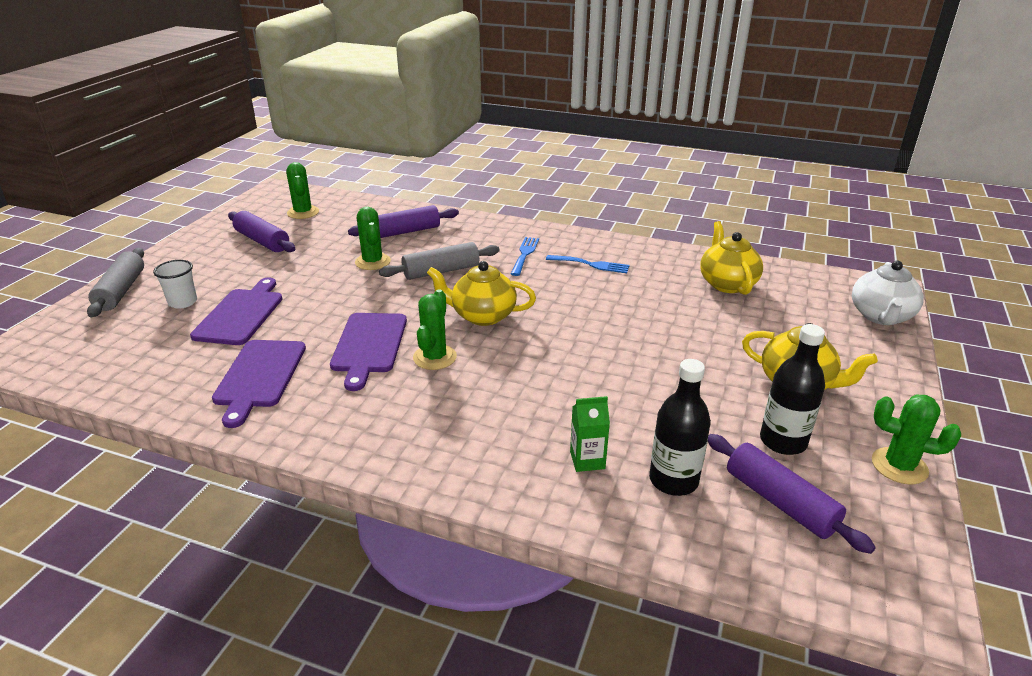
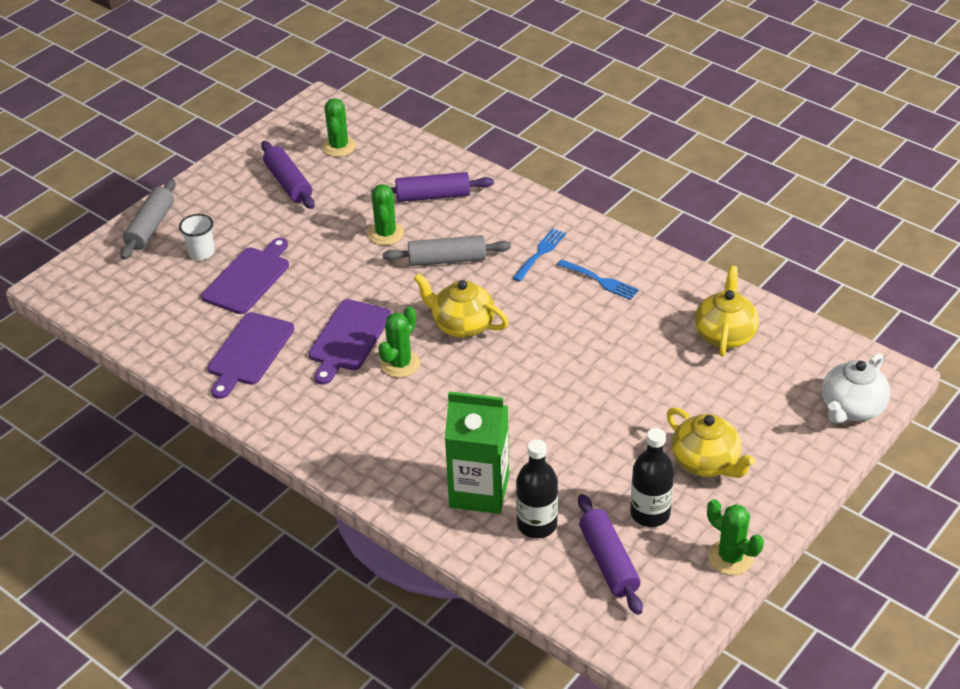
camera: 20 degrees right, 10 degrees up
green carton [570,396,610,472] -> green carton [445,391,509,514], size x2.09

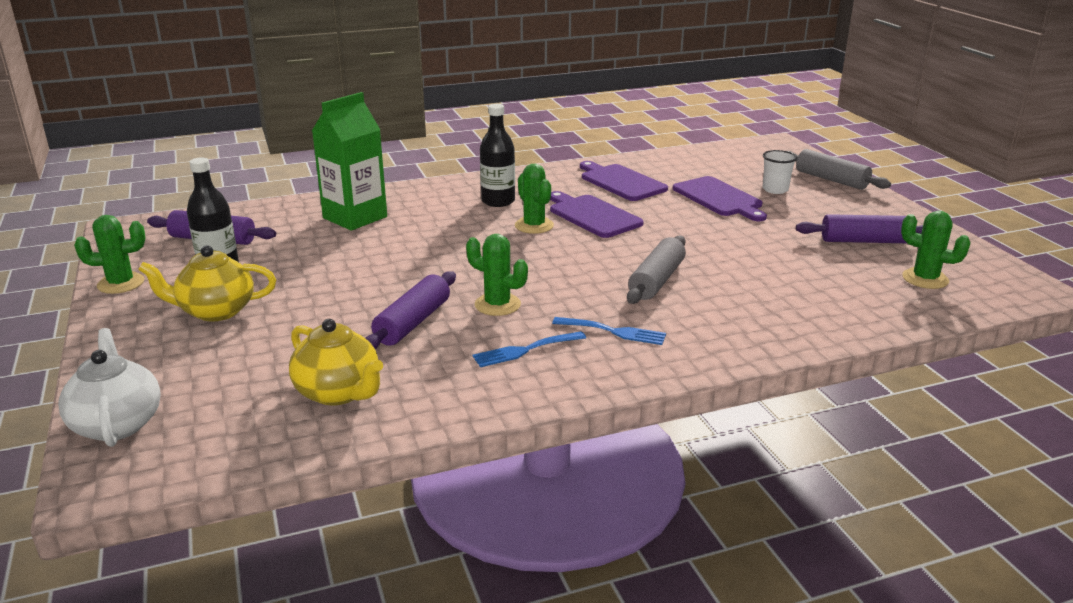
camera: 120 degrees right, 15 degrees down
green cactus [368,184,404,245] -> green cactus moved to [466,234,528,316]
purple rolling pin [371,172,494,202] -> purple rolling pin moved to [365,271,456,349]
yellow teapot [413,273,509,338] -> none
blue fork [513,228,566,282] -> blue fork turned 45 degrees counterclockwise [552,317,666,345]
black bottle [516,439,558,538] -> black bottle moved to [480,104,515,207]

